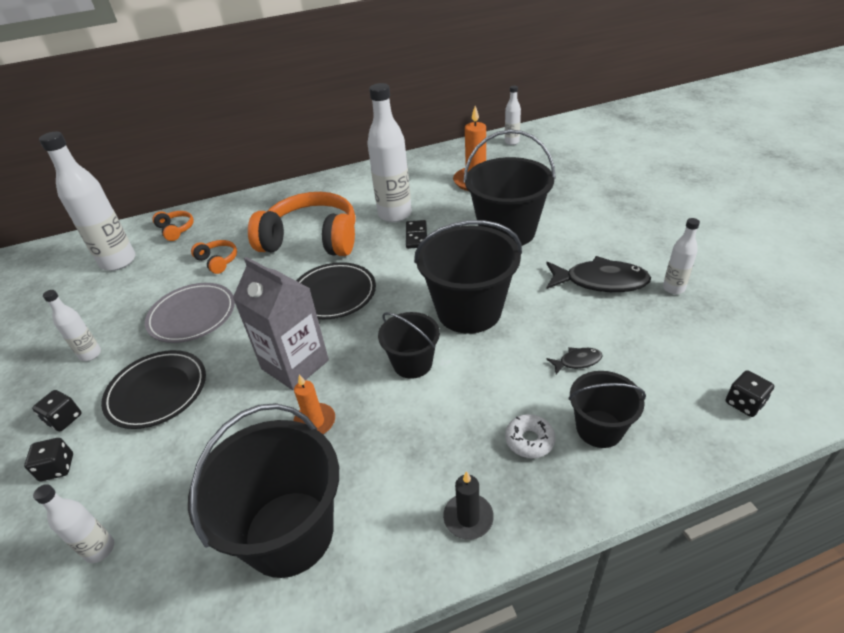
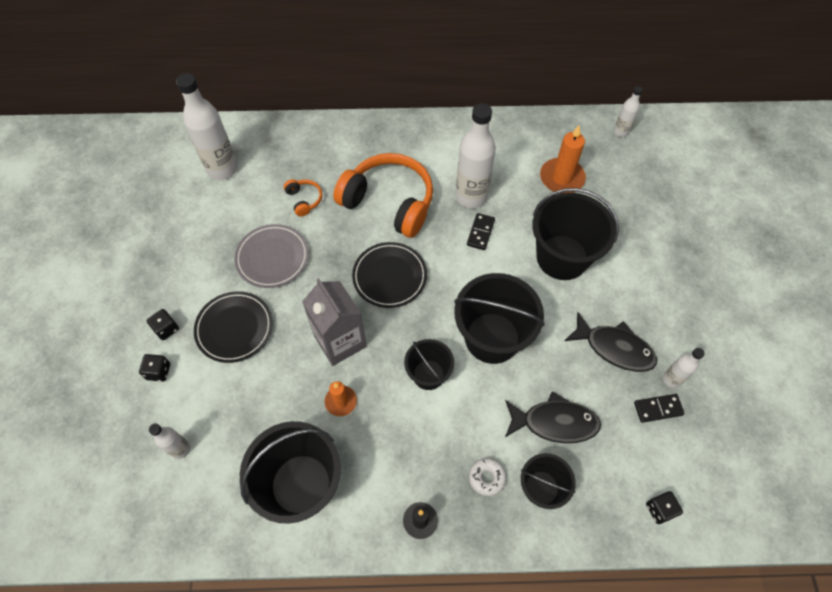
camera: 15 degrees right, 20 degrees up
white bottle [43,290,101,361] -> none
orange headphones [152,211,194,241] -> none
black fish [547,347,603,374] -> black fish [505,391,601,443], size x2.12
none -> black domino [634,394,684,423]

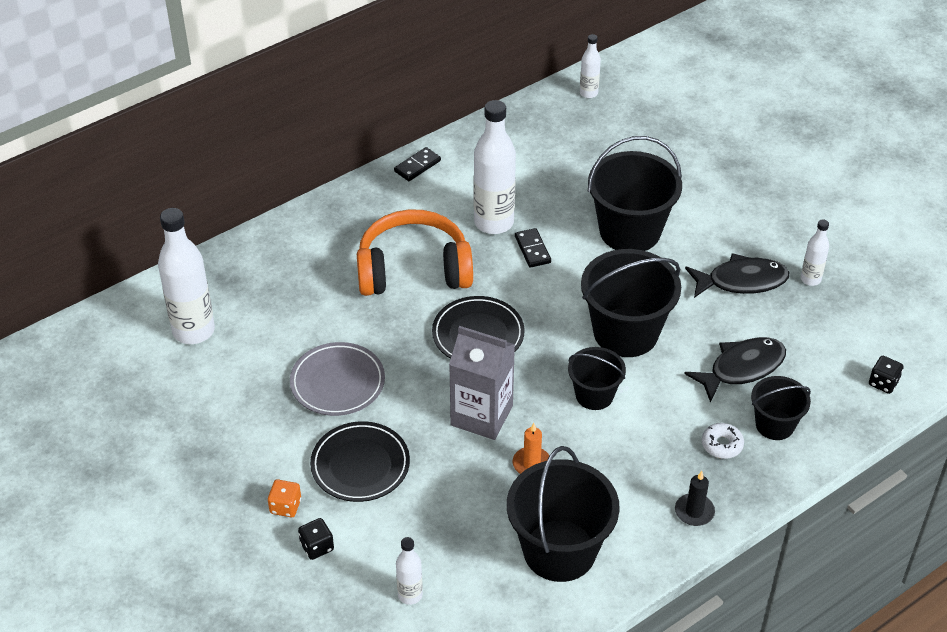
camera: 35 degrees left, 15 degrees down
black dice [147,309,179,340] -> orange dice [268,479,301,517]
orange headphones [284,179,322,217] -> none
orange candle [540,125,586,194] -> none
black domino [634,394,684,423] -> black domino moved to [394,147,441,181]

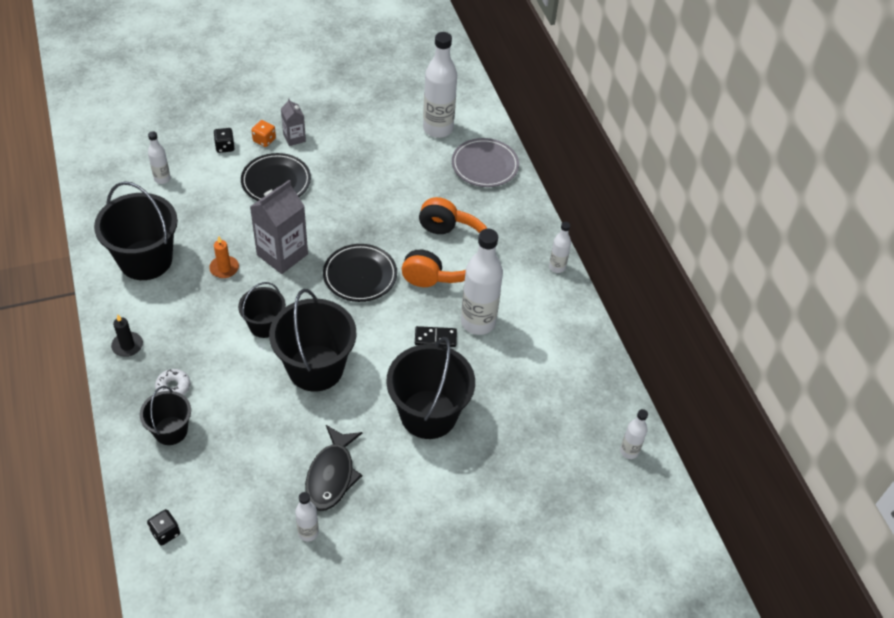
camera: 105 degrees right, 5 degrees up
grey plate [290,342,385,416] -> grey plate moved to [452,138,519,187]
black domino [394,147,441,181] -> none
black fish [684,337,786,403] -> none
none -> grey carton [281,98,306,146]
none -> white bottle [549,222,571,273]

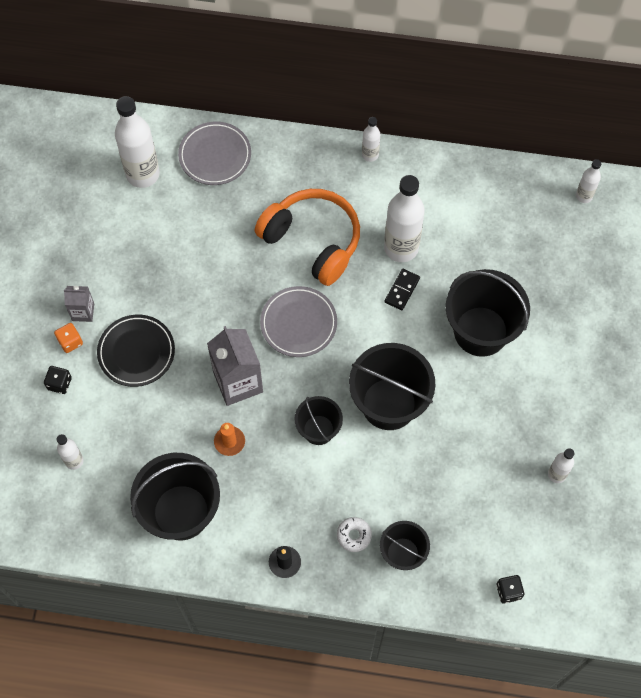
camera: 60 degrees left, 15 degrees up
black fish [305,425,363,511] -> none
black plate [323,244,397,302] -> grey plate [260,286,337,357]

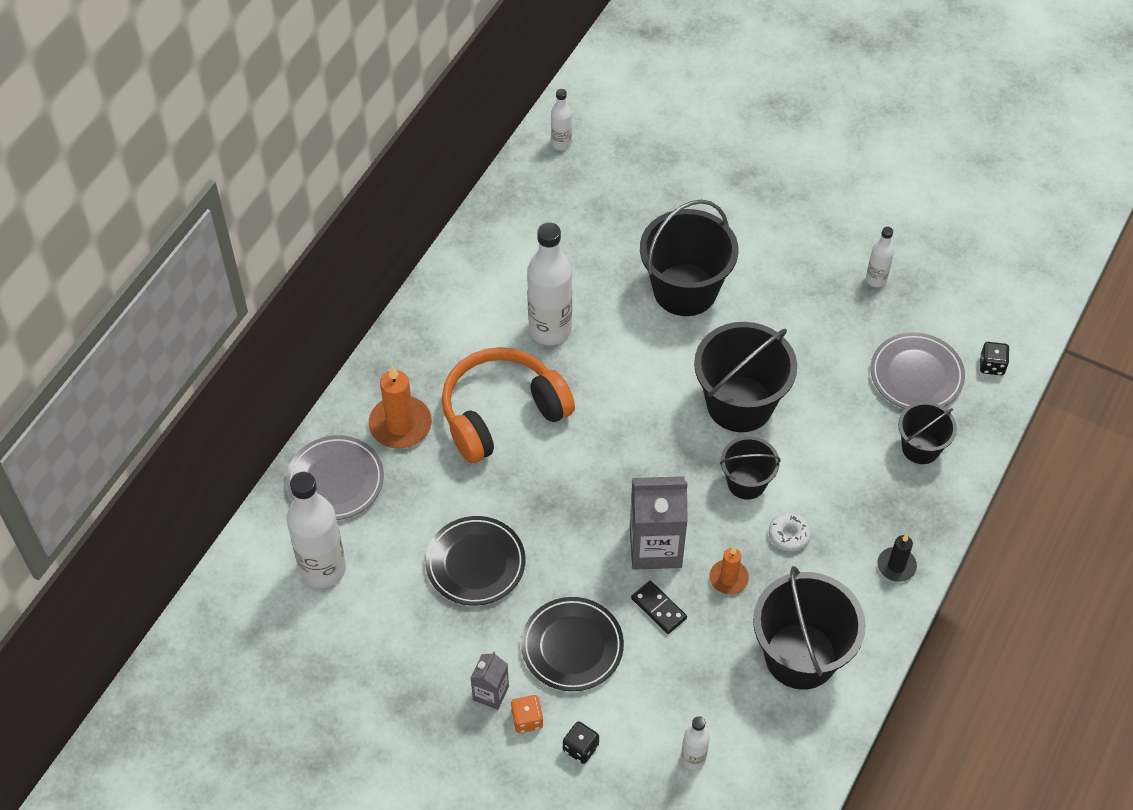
camera: 70 degrees left, 10 degrees down
grey plate [260,286,337,357] -> grey plate moved to [871,332,965,409]
white donut [337,517,372,552] -> white donut moved to [769,512,811,551]
white bottle [362,117,380,162] -> none
black domino [384,269,420,310] -> black domino moved to [631,581,687,634]
none -> orange candle [369,365,432,449]
none -> black plate [425,516,525,606]

